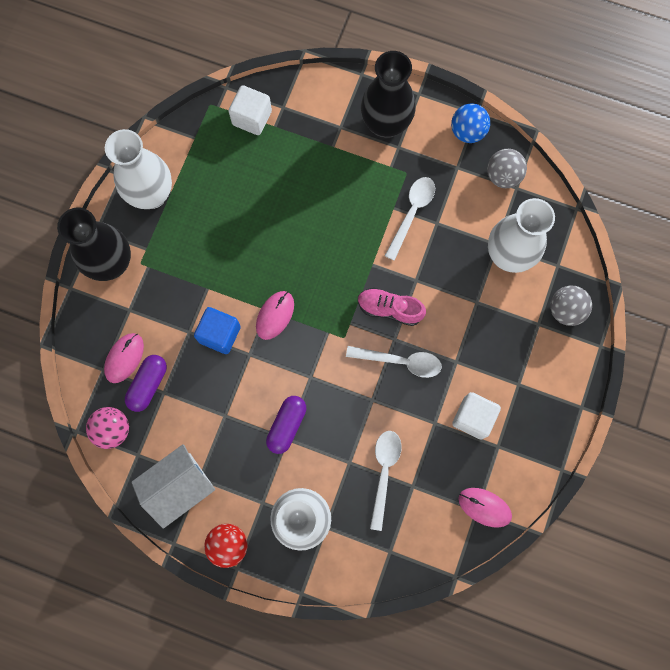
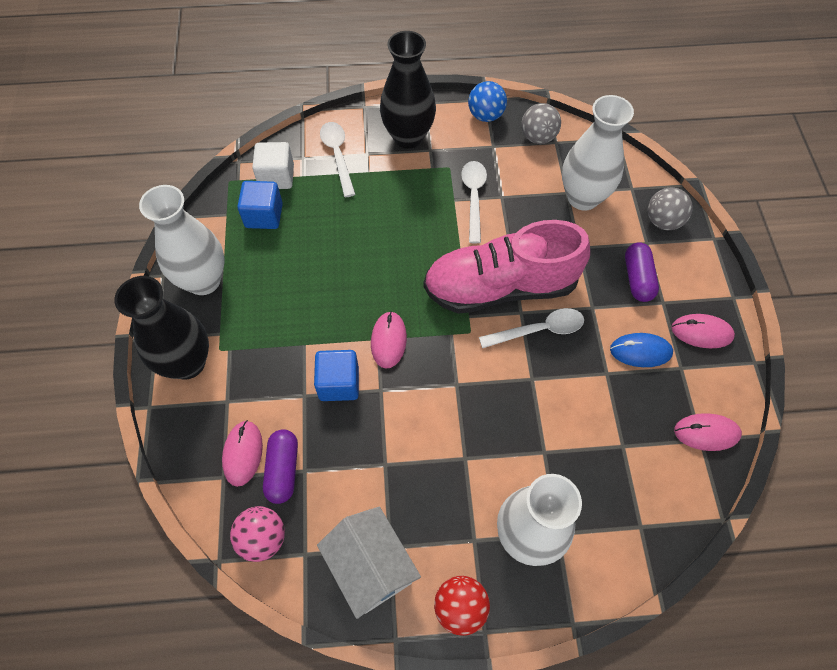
camera: 25 degrees left, 15 degrees down
white house [131,444,215,529] -> white house turned 60 degrees counterclockwise [317,507,421,619]
purple capsule [266,396,306,454] -> purple capsule moved to [625,242,659,302]
pink shoe [358,288,426,326] -> pink shoe [423,220,590,314], size x2.09
white spoon [370,431,402,531] -> white spoon moved to [320,122,356,197]
white cube [452,392,501,439] -> blue mouse [610,333,673,367]
none -> blue cube [237,181,283,229]
none -> pink mouse [671,314,735,348]

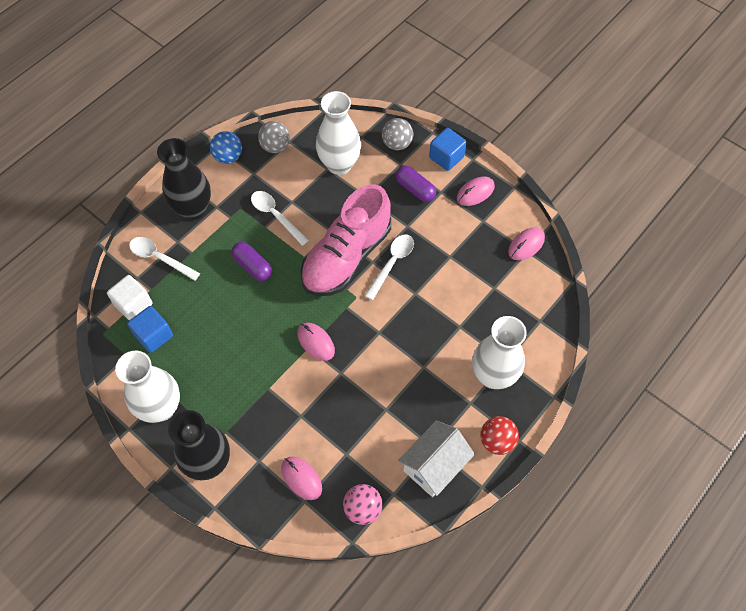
camera: 45 degrees left, 0 degrees up
purple capsule [263,429,298,504] -> purple capsule moved to [231,242,272,281]
blue cube [314,350,359,401] -> blue cube moved to [429,128,467,171]
white house [317,507,421,619] -> white house turned 60 degrees counterclockwise [398,420,475,497]
blue mouse [610,333,673,367] -> none

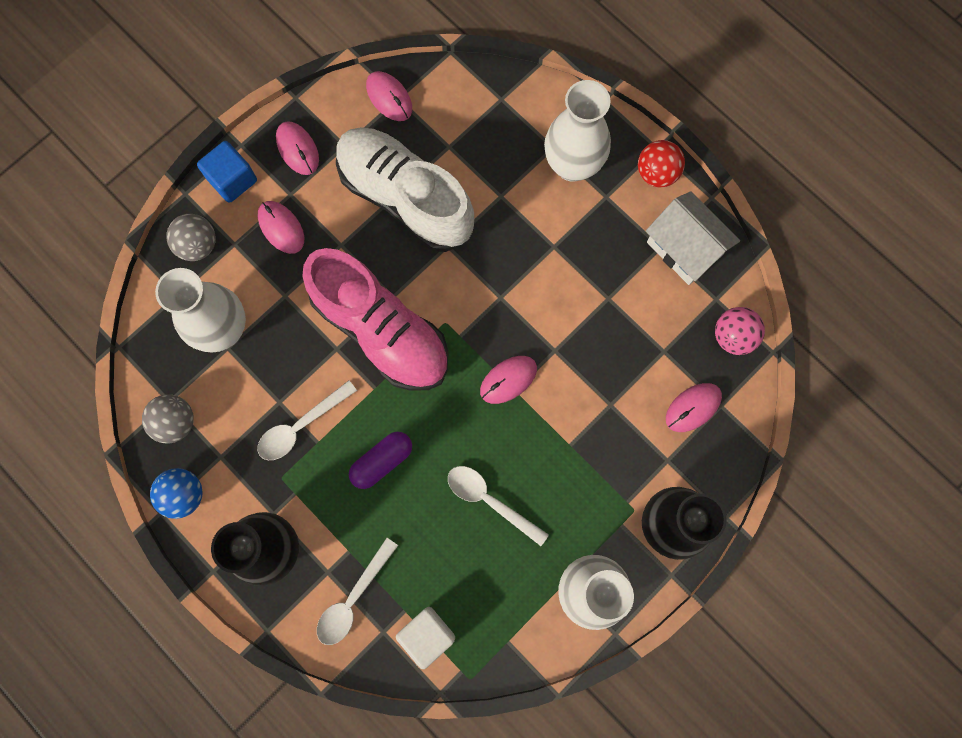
camera: 85 degrees left, 15 degrees up
blue cube [127,306,173,353] -> none
white spoon [365,234,414,300] -> white spoon moved to [448,466,549,546]
purple capsule [396,166,436,202] -> pink mouse [258,201,304,254]
none -> white shoe [336,127,474,252]

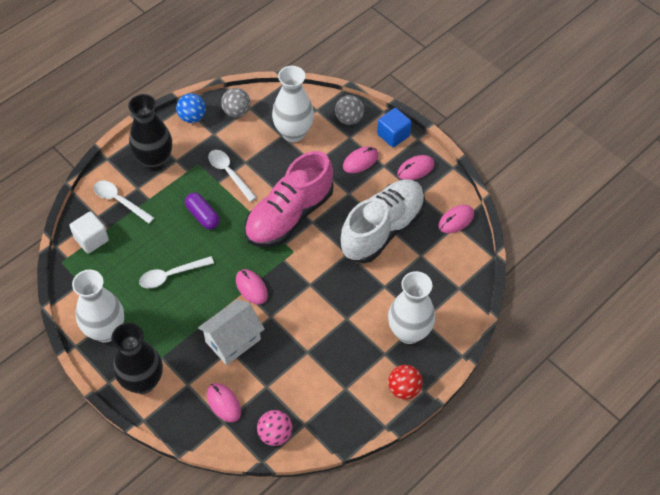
camera: 90 degrees right, 20 degrees down
white spoon [448,466,549,546] -> white spoon turned 150 degrees counterclockwise [139,256,214,288]
white house [646,191,740,285] -> white house moved to [198,299,265,365]

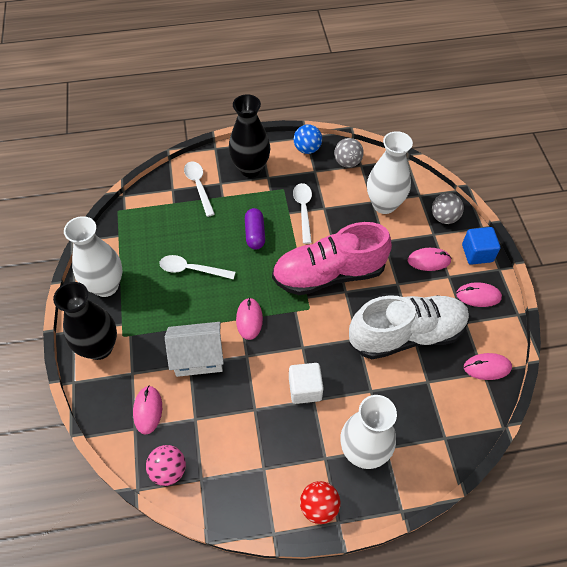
camera: 35 degrees right, 0 degrees up
white cube [70,211,109,254] -> white cube moved to [289,363,324,404]

